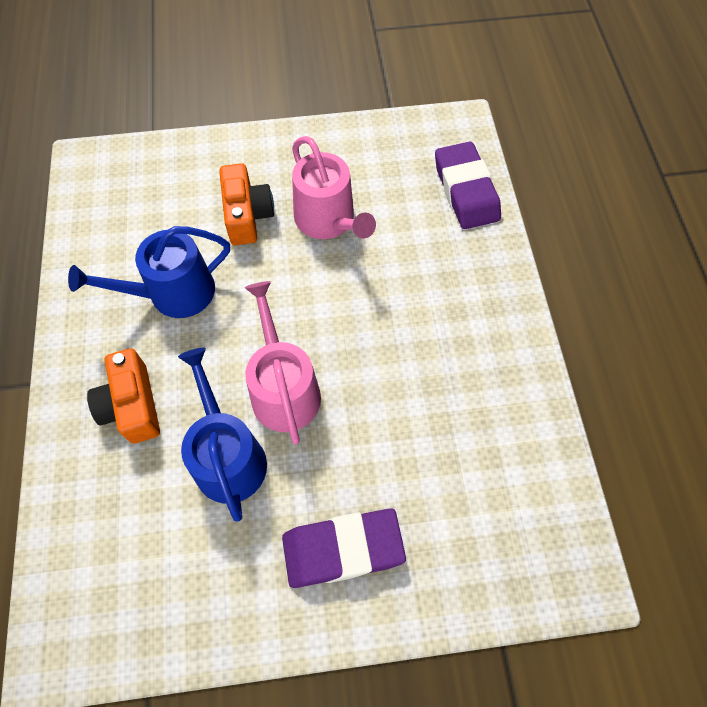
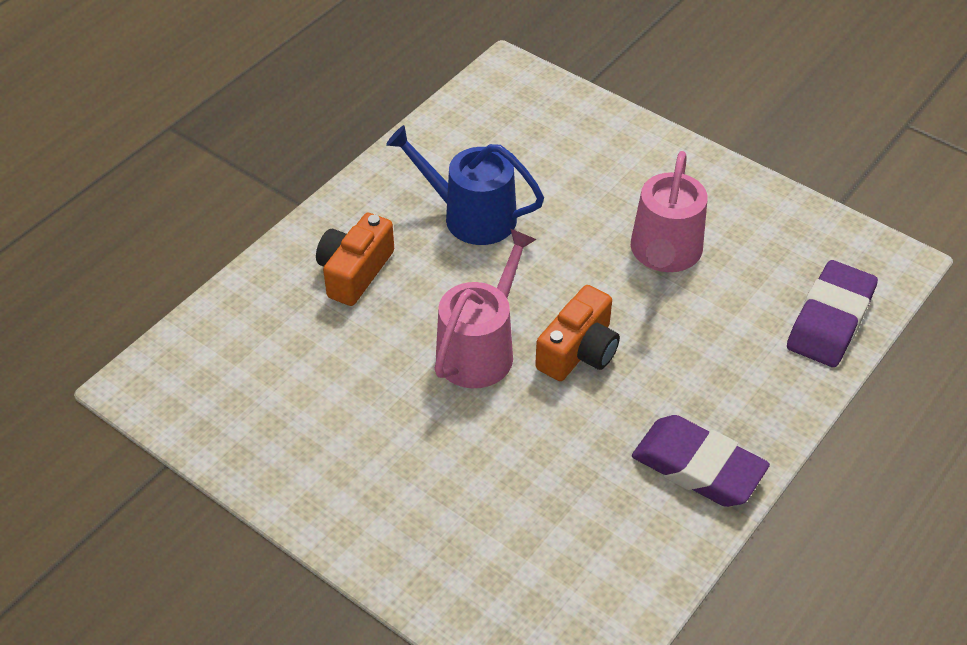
camera: 45 degrees right, 15 degrees down
blue watering can [178,348,267,522] -> none
orange camera [219,163,274,245] -> orange camera moved to [535,285,620,381]
purple eraser [282,508,406,588] -> purple eraser moved to [632,415,770,507]

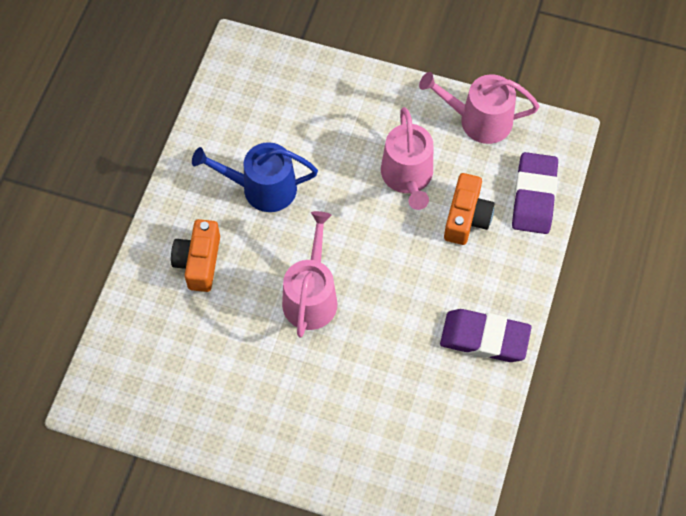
camera: 20 degrees left, 15 degrees up
orange camera [535,285,620,381] -> orange camera moved to [444,173,495,245]
none -> pink watering can [419,72,539,144]

